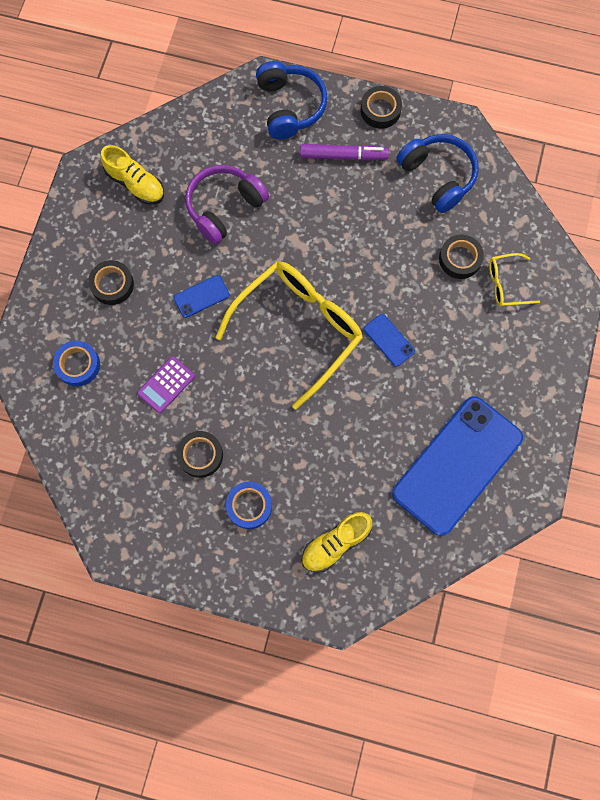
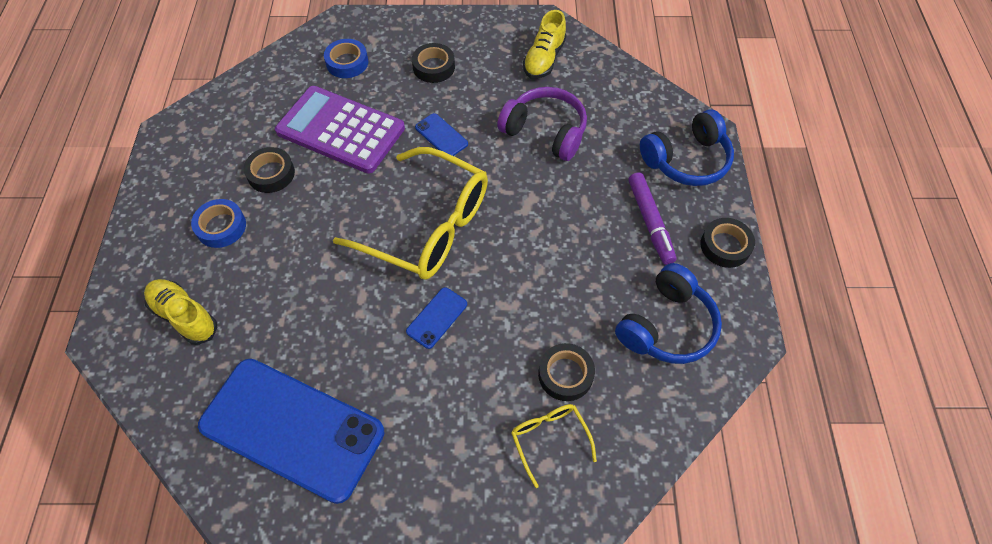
camera: 75 degrees right, 15 degrees down
purple calculator [137,356,195,414] -> purple calculator [275,86,405,174], size x2.09

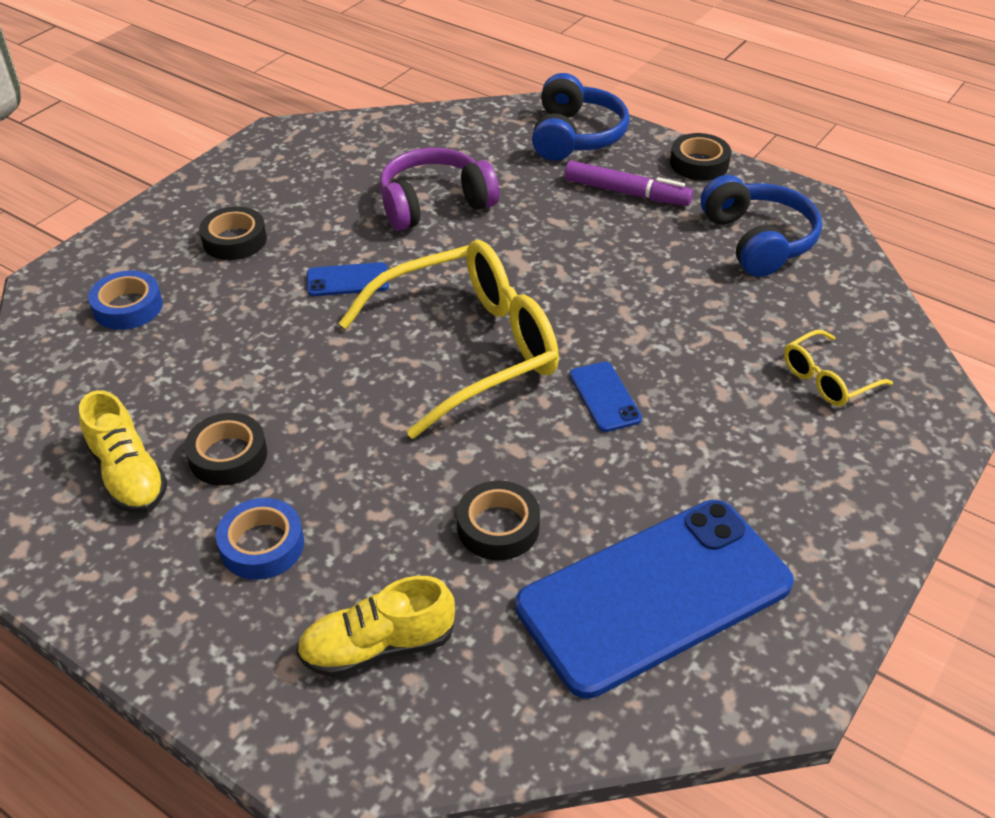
camera: 55 degrees left, 15 degrees down
purple calculator [275,86,405,174] -> none
yellow glasses [511,404,597,488] -> yellow glasses turned 45 degrees counterclockwise [784,330,893,406]
yellow shoe [523,10,566,79] -> yellow shoe moved to [79,390,168,514]
black tape [538,343,595,401] -> black tape moved to [457,481,540,560]

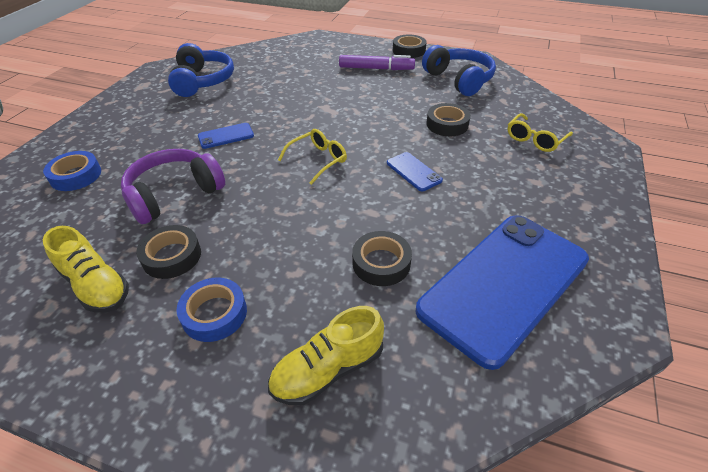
camera: 15 degrees left, 0 degrees up
black tape [199,207,267,260] -> black tape moved to [426,103,471,136]
yellow glasses [339,240,559,439] -> yellow glasses [278,129,347,185], size x0.45
purple headphones [379,148,499,231] -> purple headphones moved to [121,149,225,224]
blue headphones [532,73,629,161] -> blue headphones moved to [168,43,234,97]

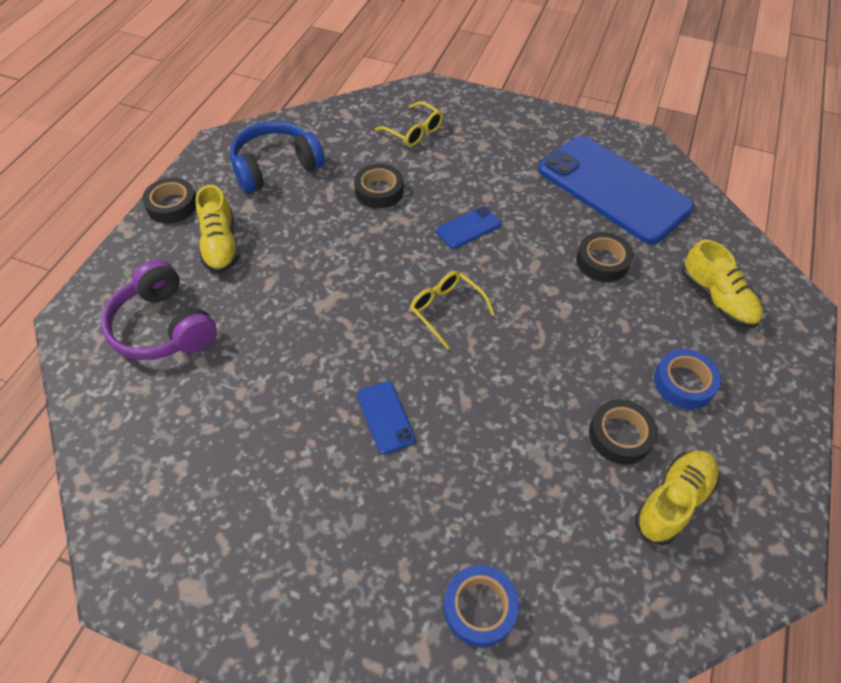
camera: 90 degrees left, 10 degrees up
purple headphones [121,149,225,224] -> purple headphones moved to [101,259,217,360]
blue headphones [168,43,234,97] -> none
purple marker [339,55,415,70] -> yellow shoe [196,185,239,273]

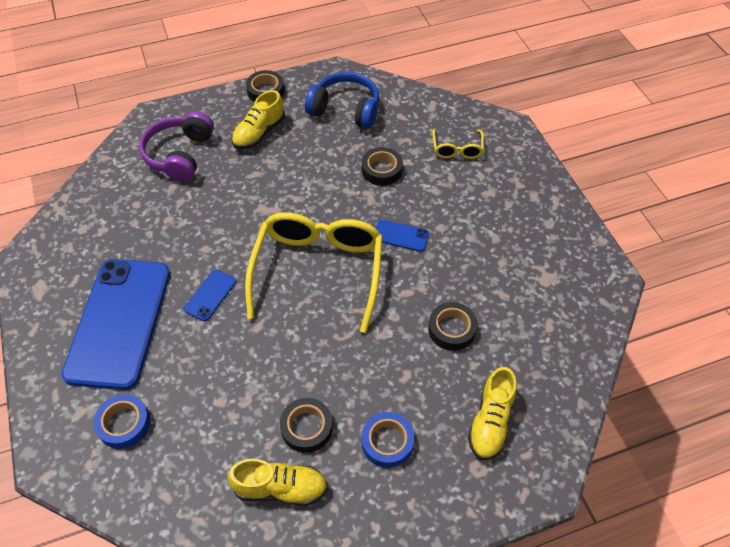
camera: 50 degrees right, 0 degrees up
yellow glasses [410,271,495,350] -> yellow glasses [245,212,383,333], size x2.20
blue phone [538,136,694,244] -> blue phone moved to [61,259,170,390]

